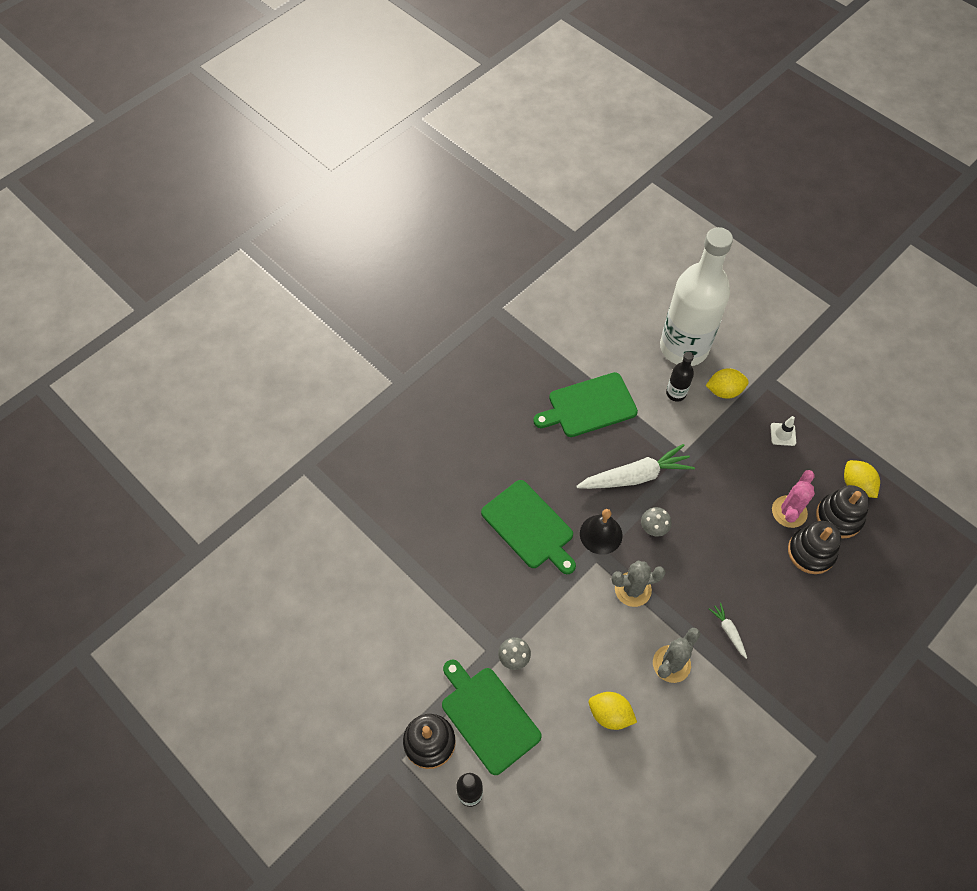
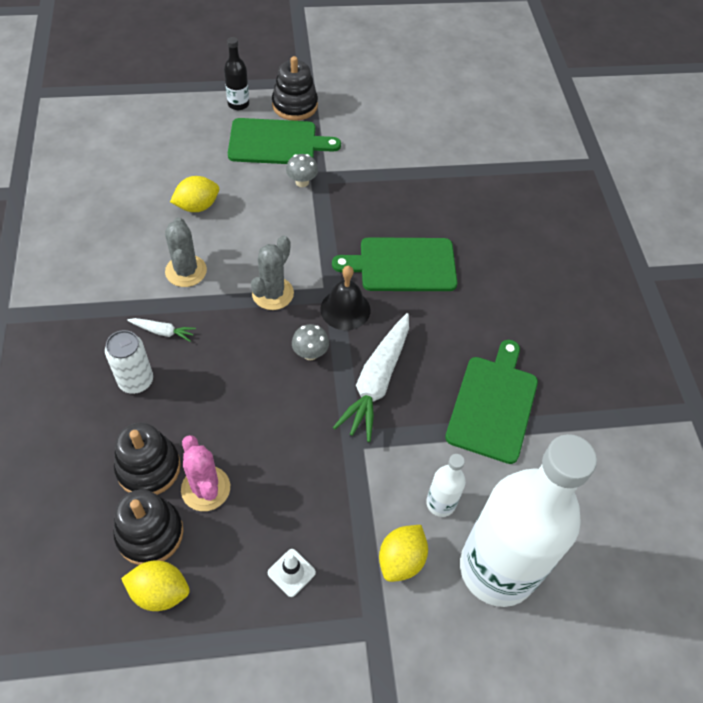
camera: 125 degrees right, 5 degrees down
black bottle [666,352,694,402] -> white bottle [426,454,466,517]
none -> white can [105,330,153,394]

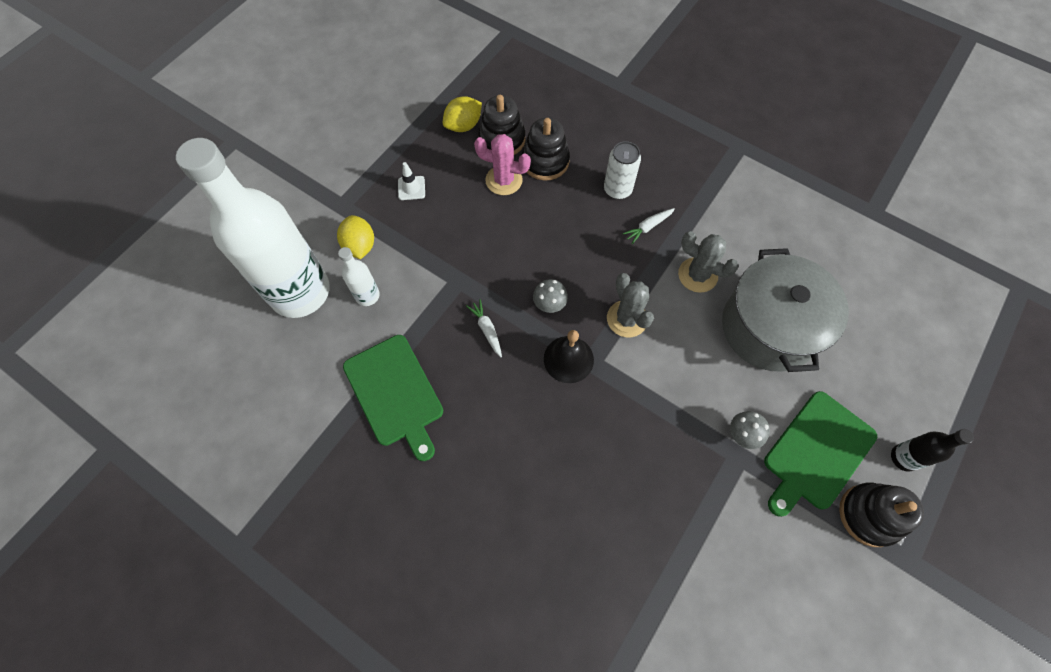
camera: 135 degrees right, 10 degrees up
yellow lemon [170,176,219,212] -> grey pot [722,248,849,372]
green cutting board [332,237,457,291] -> none
white carrot [333,313,409,442] -> white carrot [466,299,502,357], size x0.46

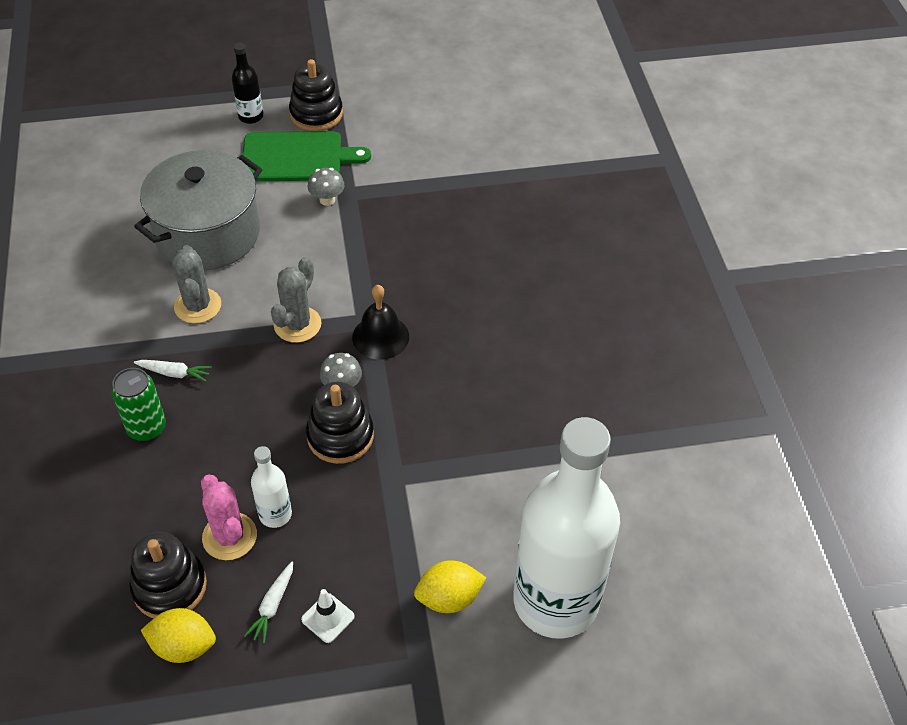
camera: 135 degrees left, 15 degrees down
yellow lemon [337,215,374,259] -> yellow lemon turned 45 degrees clockwise [414,560,486,613]
white bottle [338,247,380,306] -> white bottle moved to [251,446,292,528]
green cutting board [343,335,443,461] -> none
white carrot [466,299,502,357] -> white carrot moved to [244,561,293,644]
black stacking toy [522,118,570,181] -> black stacking toy moved to [306,382,374,464]
white can [604,141,641,199] -> green can [111,368,166,441]

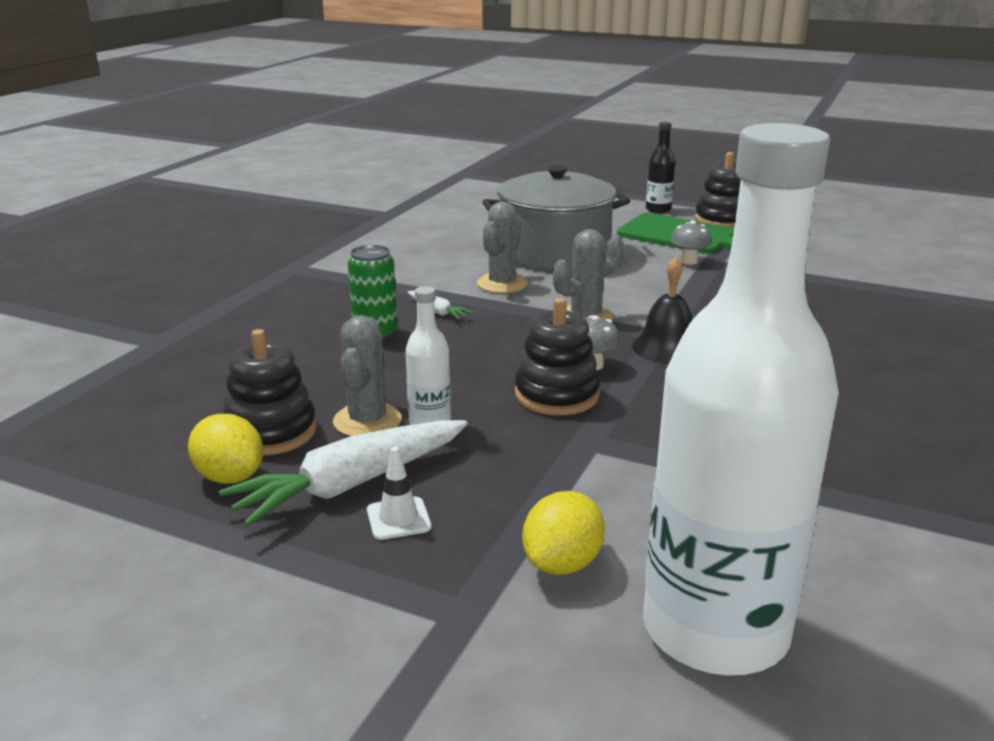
camera: 35 degrees right, 25 degrees down
pink cactus [201,475,257,560] -> grey cactus [333,315,402,436]
white carrot [244,561,293,644] -> white carrot [219,420,467,527], size x2.15
yellow lemon [414,560,486,613] -> yellow lemon turned 75 degrees counterclockwise [522,491,605,575]

